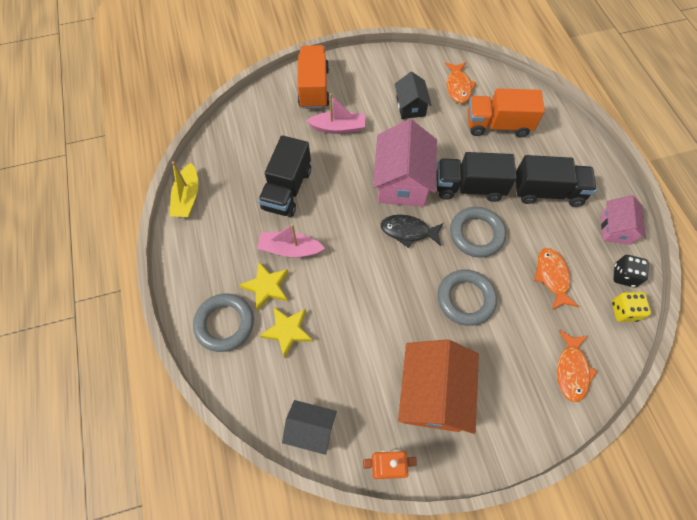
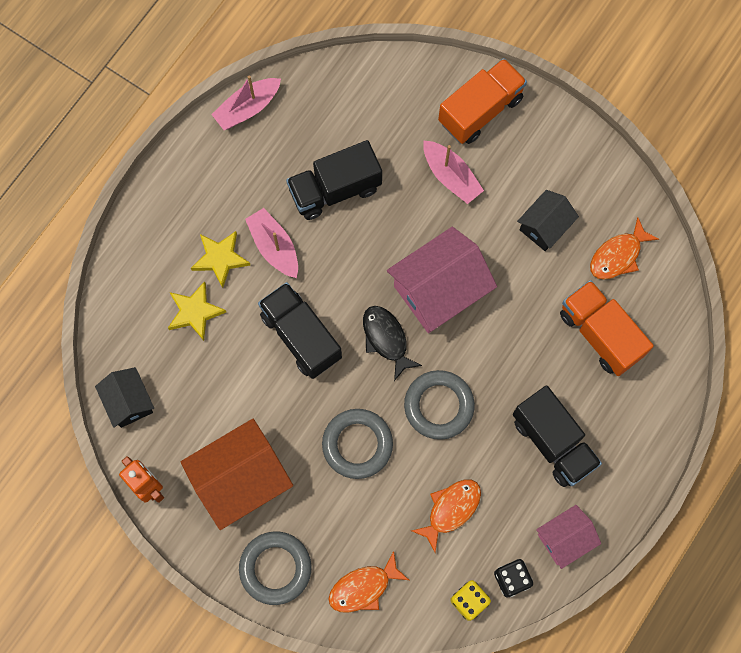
camera: 50 degrees right, 10 degrees up
yellow boat [170,161,198,217] -> pink boat [211,75,281,130]
grey ring [193,293,254,352] -> grey ring moved to [239,531,312,605]
black truck [436,152,517,202] -> black truck moved to [258,282,342,379]

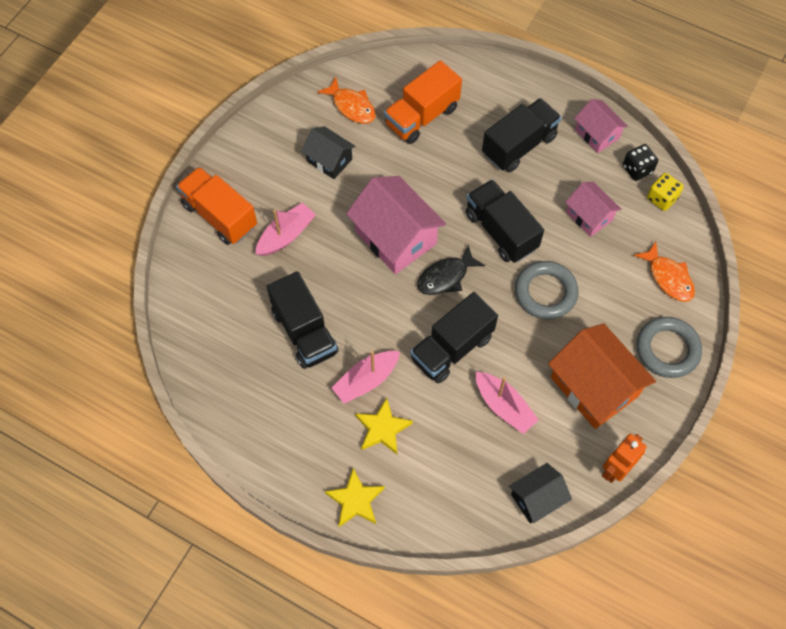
camera: 95 degrees left, 10 degrees down
yellow star [168,281,226,341] -> yellow star moved to [325,468,385,527]
pink boat [211,75,281,130] -> pink boat moved to [476,372,538,434]
grey ring [404,370,475,440] -> black truck [466,179,544,263]
orange fish [412,479,481,552] -> pink house [565,182,621,237]

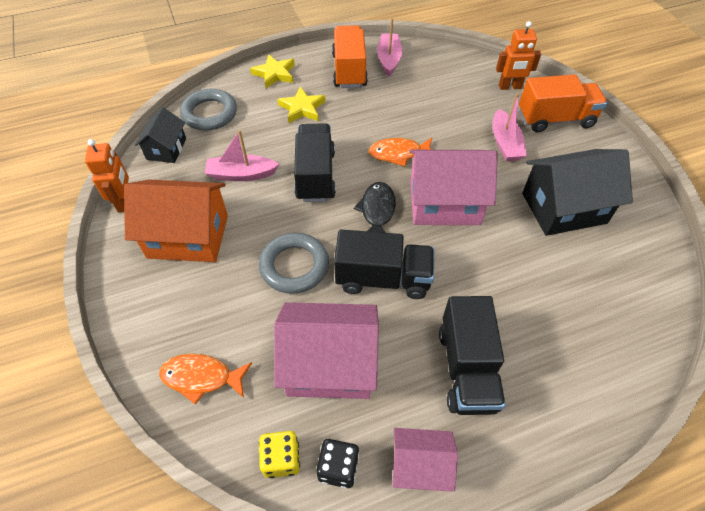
camera: 130 degrees right, 10 degrees down
black truck [267,271,338,369] -> none
black house [301,126,356,179] -> black house [522,149,633,236], size x1.75
orange fish [317,77,376,124] -> orange fish moved to [368,138,432,166]
pink boat [332,351,400,404] -> pink boat moved to [377,18,402,76]
orange truck [384,60,462,144] -> orange truck moved to [332,25,368,88]
pink house [565,182,621,237] -> pink house [274,302,379,399], size x1.75
grey ring [637,317,702,378] -> grey ring moved to [180,89,237,130]
none -> orange robot [496,21,541,90]

